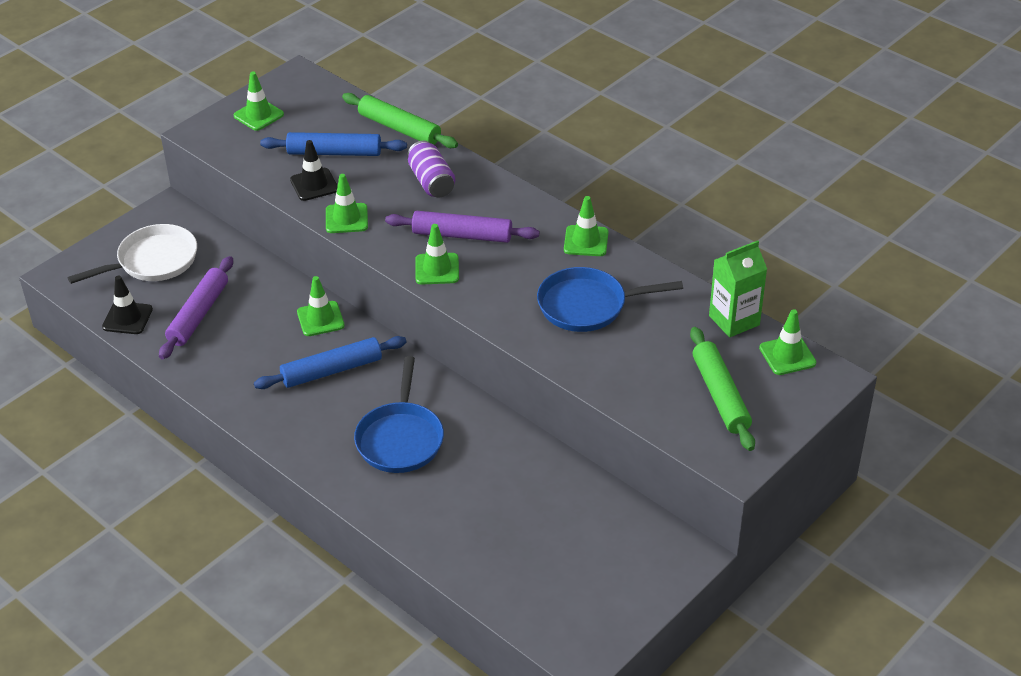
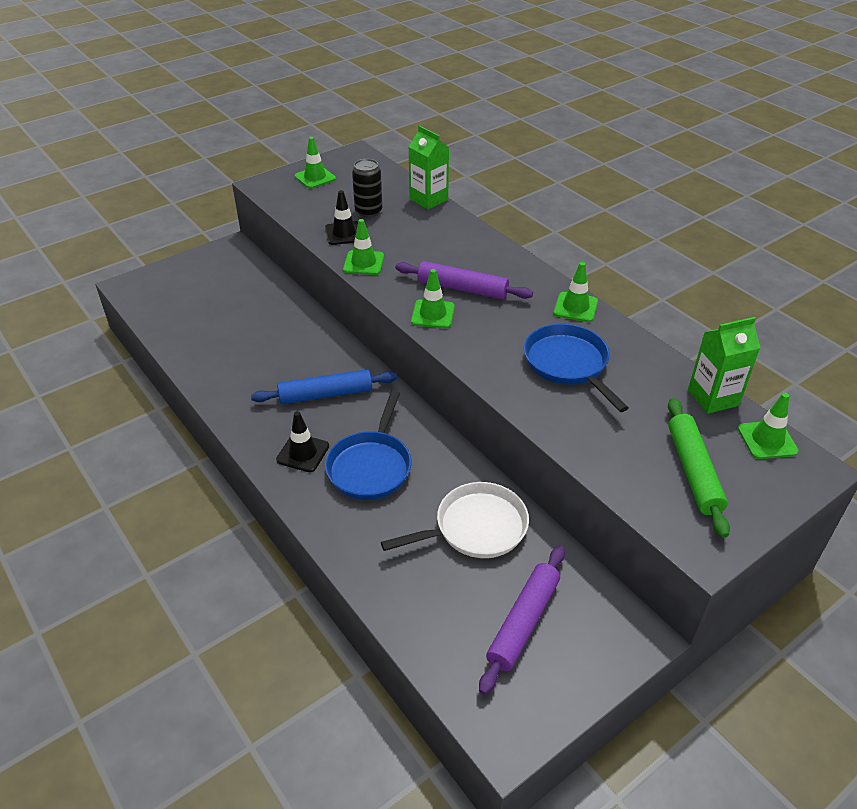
camera: 10 degrees right, 0 degrees up
white pan [67,224,197,284] -> white pan moved to [381,482,529,558]
black traffic cone [102,276,153,334] -> black traffic cone moved to [276,411,329,472]
purple rolling pin [159,256,233,359] -> purple rolling pin moved to [479,546,565,695]
blue rolling pin [260,132,407,156] -> black can [352,159,382,217]
green traffic cone [297,276,345,336] -> none
green rolling pin [342,93,458,148] -> green carton [408,126,449,209]
purple can [407,141,455,198] -> none
blue pan [537,267,683,332] -> blue pan turned 60 degrees clockwise [524,324,629,412]

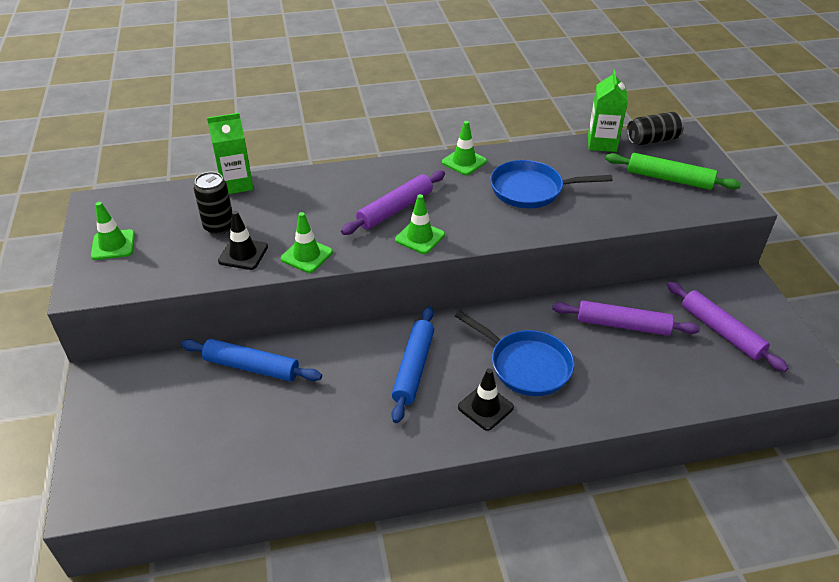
camera: 65 degrees left, 0 degrees up
white pan [381,482,529,558] -> purple rolling pin [552,300,700,336]
green traffic cone [738,393,799,459] -> black can [627,112,684,145]
none -> blue rolling pin [181,339,322,382]

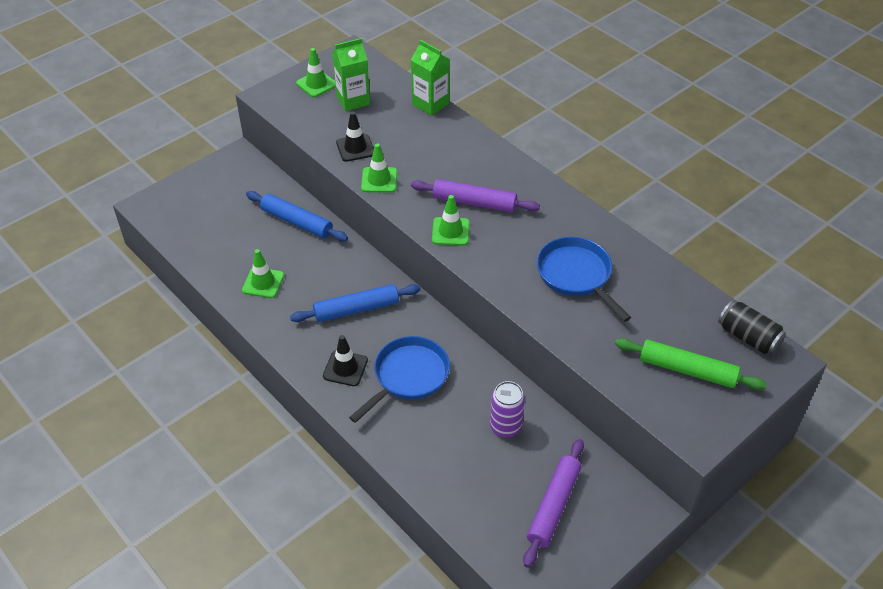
camera: 60 degrees right, 5 degrees up
blue rolling pin [181,339,322,382] -> blue rolling pin turned 45 degrees counterclockwise [246,191,348,241]
black can [194,172,232,235] -> none
green traffic cone [442,121,487,175] -> green traffic cone moved to [242,249,284,298]
blue pan [455,311,575,396] -> blue pan turned 150 degrees counterclockwise [349,336,450,423]
purple rolling pin [552,300,700,336] -> purple can [490,381,525,438]
green carton [588,70,628,152] -> green carton moved to [332,38,370,111]
green rolling pin [605,153,741,190] -> green rolling pin turned 60 degrees counterclockwise [615,338,767,390]

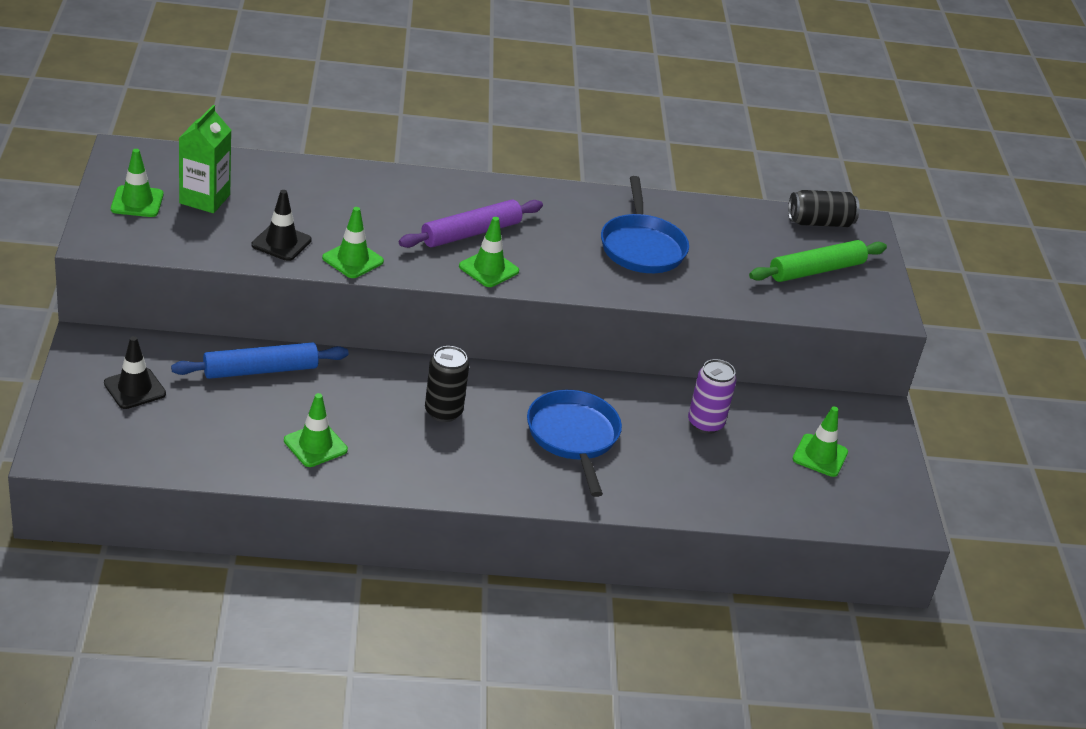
camera: 55 degrees left, 10 degrees down
blue rolling pin [290,284,421,322] -> black can [425,346,469,422]
black traffic cone [323,335,368,386] -> black traffic cone moved to [104,336,166,409]
green carton [411,40,450,116] -> none
purple rolling pin [523,439,584,568] -> green traffic cone [793,407,848,477]
blue pan [537,237,631,322] -> blue pan turned 105 degrees counterclockwise [601,176,689,273]

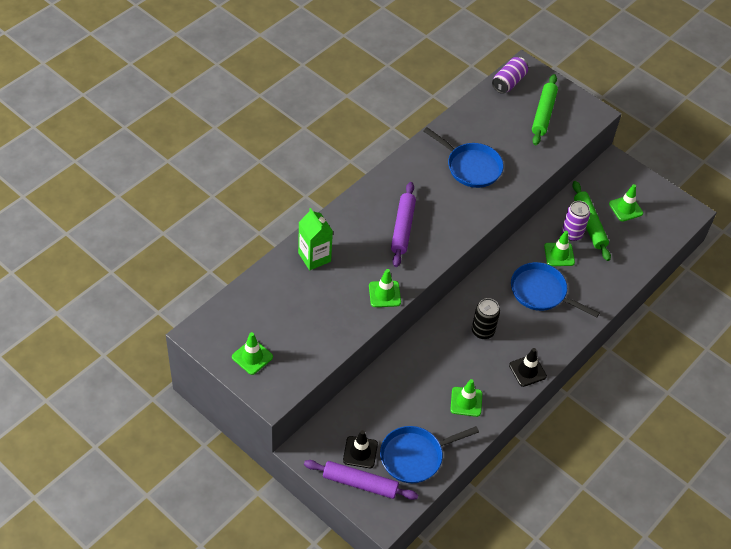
camera: 45 degrees left, 15 degrees up
blue rolling pin [171,342,349,379] -> none
green carton [179,105,231,213] -> green carton moved to [298,208,333,270]
black traffic cone [252,190,312,261] -> black traffic cone moved to [509,348,547,387]
green traffic cone [459,217,519,287] -> green traffic cone moved to [544,231,575,266]
black can [788,190,860,227] -> purple can [492,57,528,94]
none -> purple rolling pin [304,460,418,500]
none -> blue pan [380,426,479,483]
none -> green rolling pin [572,181,611,261]

